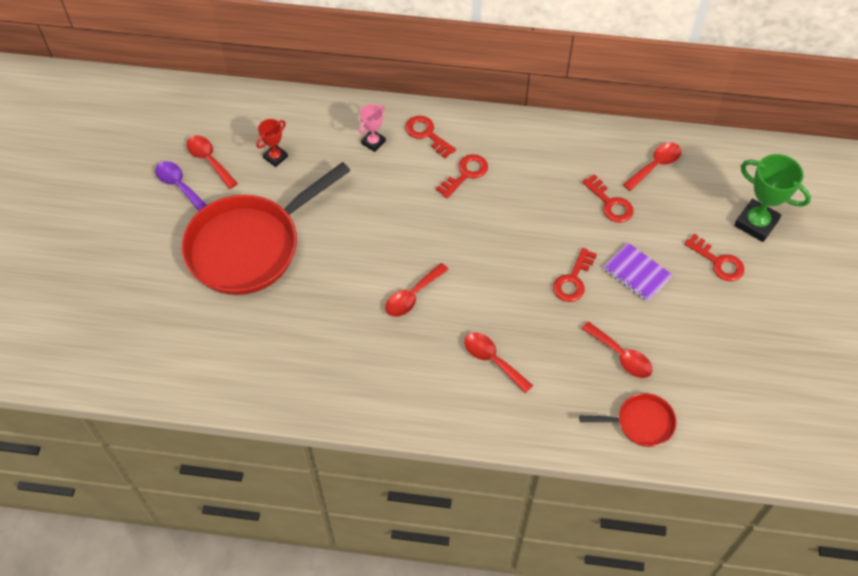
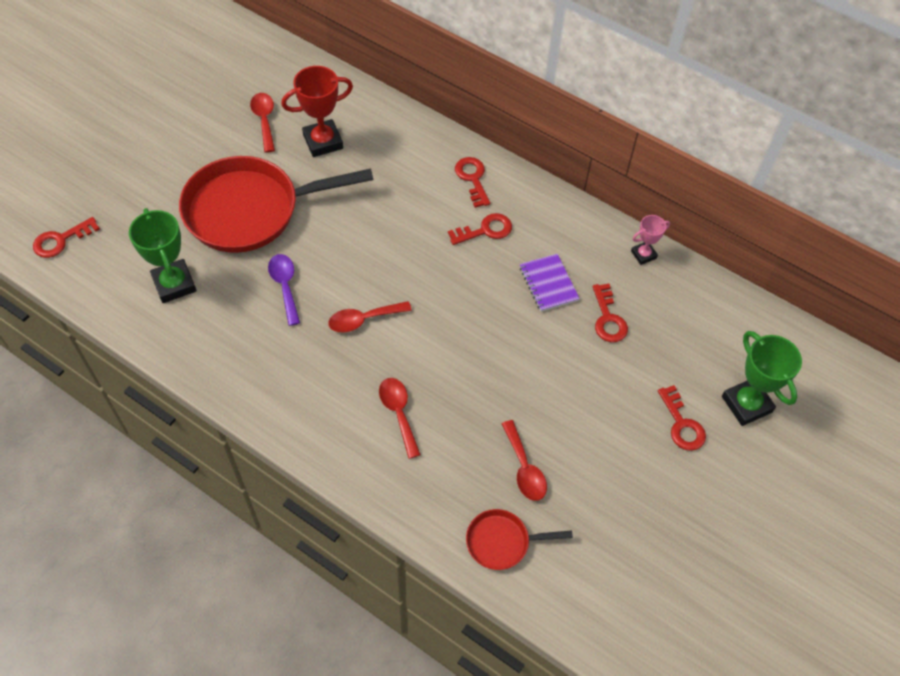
camera: 25 degrees right, 0 degrees up
purple spoon [155,161,207,211] -> purple spoon moved to [268,254,300,326]
red trophy [256,119,288,167] -> red trophy [281,66,353,157], size x1.79
pink trophy [359,104,386,152] -> pink trophy moved to [631,215,670,265]
red key [553,248,597,302] -> red key moved to [33,217,100,258]
red pan [579,393,677,447] -> red pan turned 150 degrees clockwise [466,509,573,570]
purple notebook [603,243,672,302] -> purple notebook moved to [520,254,580,312]
red spoon [623,142,682,191] -> none
none -> green trophy [129,208,196,303]

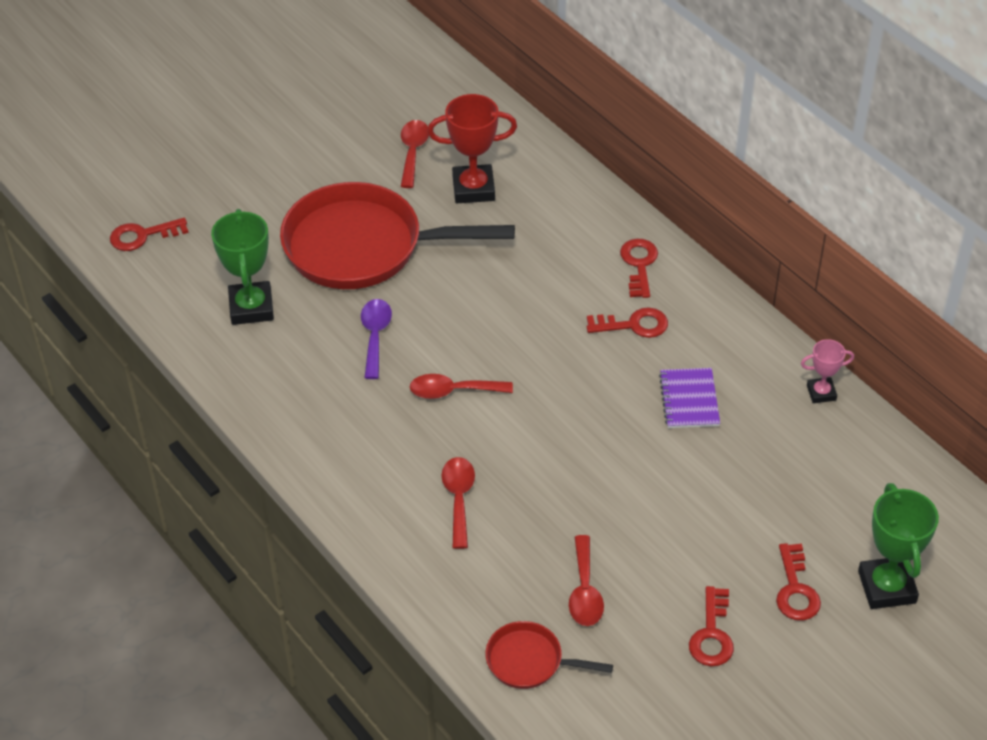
camera: 20 degrees right, 10 degrees down
red key [593,284,628,342] -> red key moved to [689,586,734,667]

